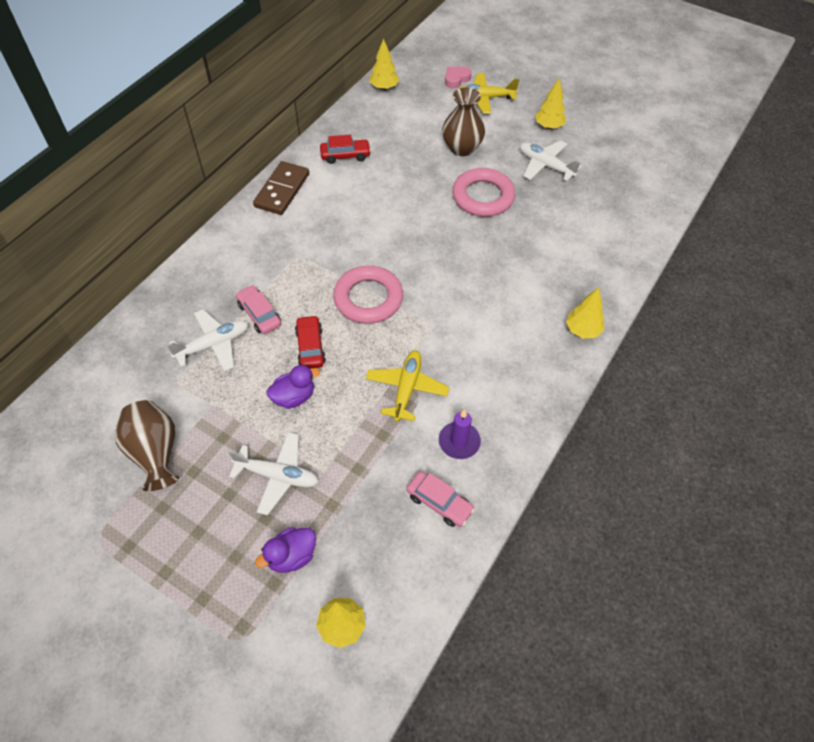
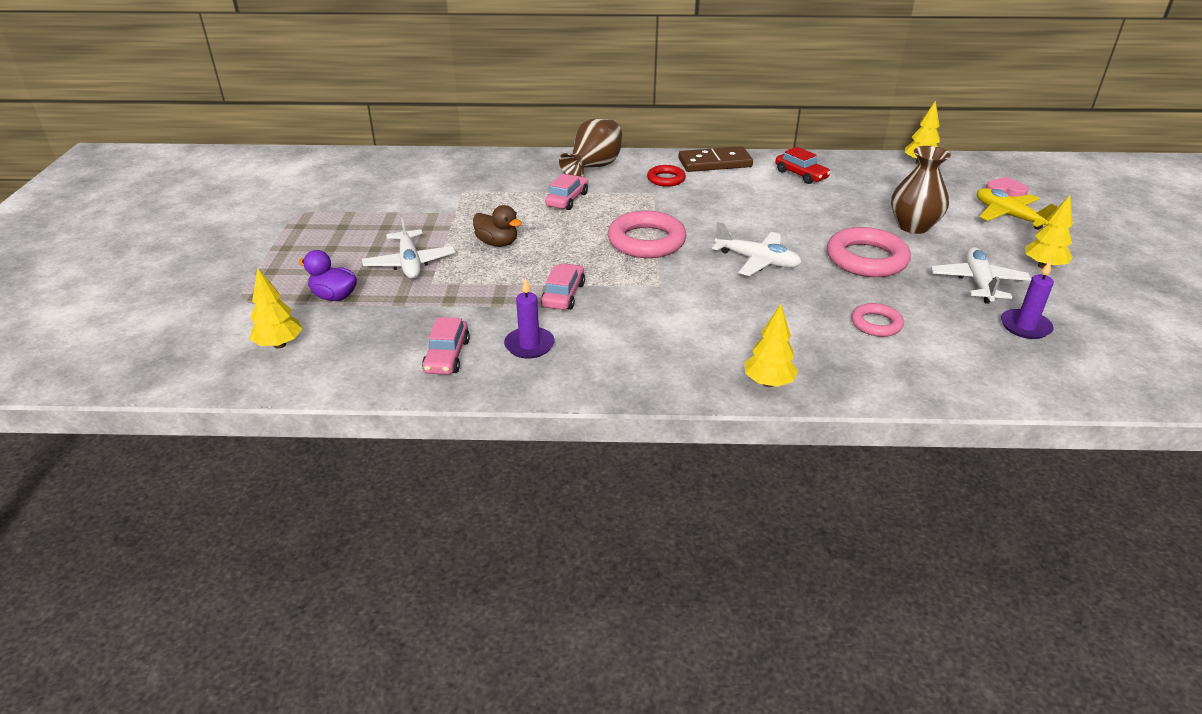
camera: 60 degrees right, 20 degrees down
brown vase [115,400,180,491] -> brown vase moved to [559,119,622,177]
white plane [167,309,249,372] -> white plane moved to [712,222,802,276]
purple duck [267,365,320,409] -> brown duck [473,205,522,247]
red car [295,315,326,369] -> none
yellow plane [366,351,449,422] -> pink car [541,263,585,310]
none -> red ring [647,165,686,187]
none -> pink ring [851,303,904,337]
none -> purple candle [1001,260,1054,339]

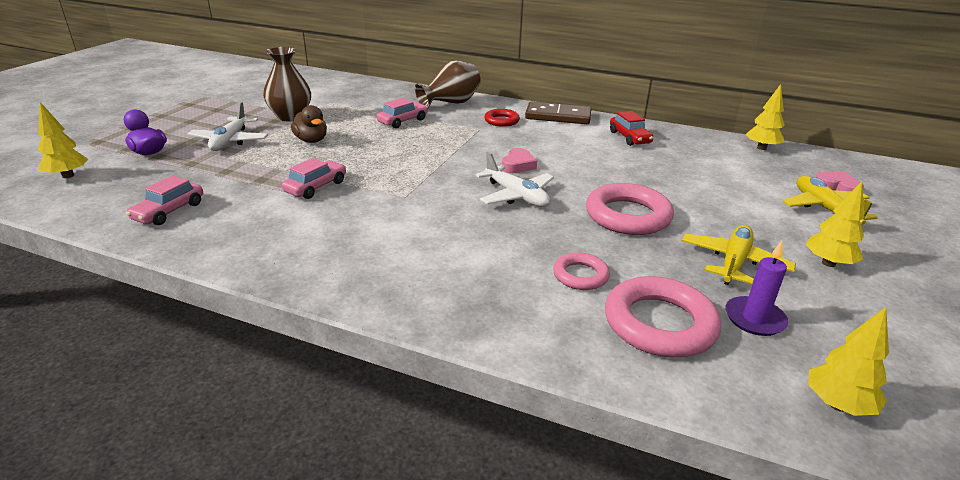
camera: 20 degrees right, 5 degrees down
purple candle [504,278,555,359] -> none
pink ring [608,211,687,258] -> pink ring moved to [605,276,721,357]
yellow tree [744,304,798,387] -> yellow tree moved to [809,307,889,416]
brown vase [891,146,951,234] -> brown vase moved to [263,47,311,121]
white plane [931,247,1031,304] -> yellow plane [682,225,796,285]
none -> pink heart [502,148,537,173]

